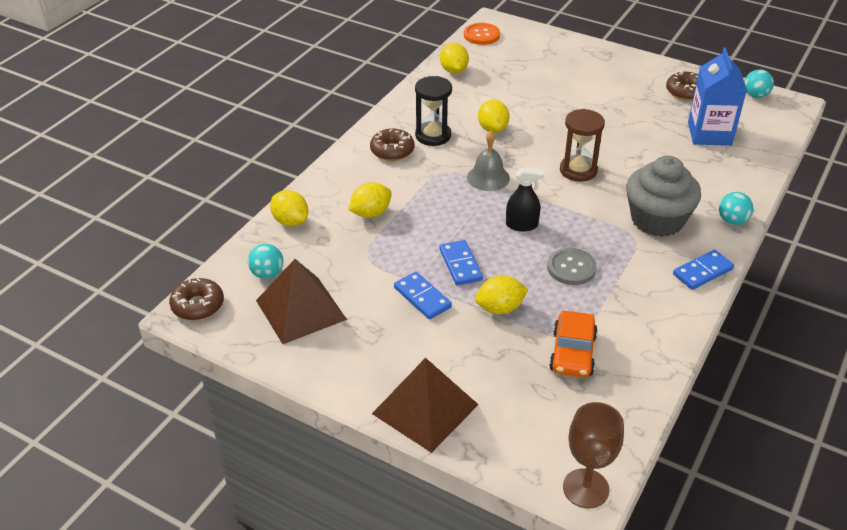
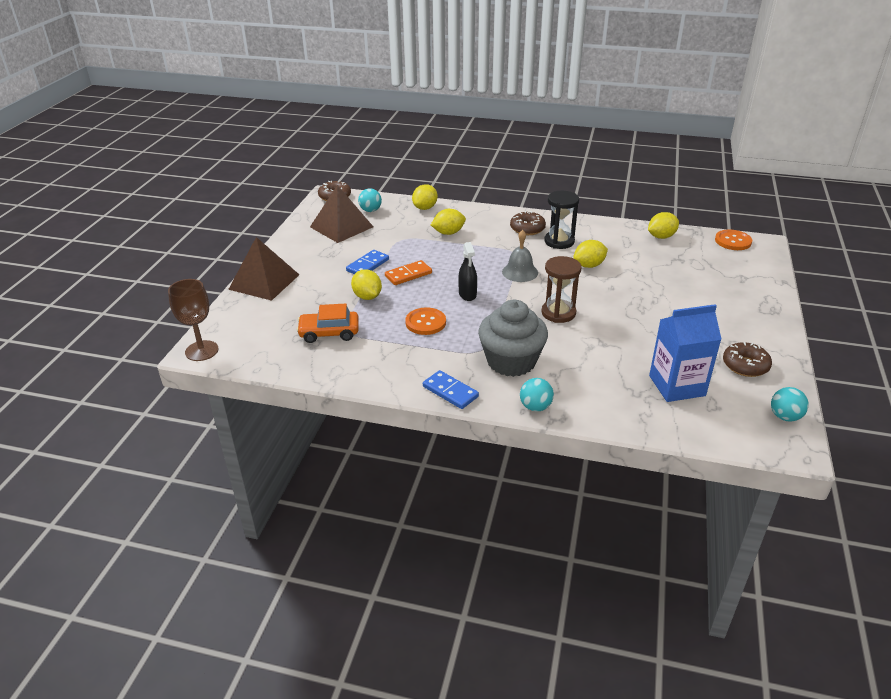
camera: 75 degrees right, 5 degrees down
yellow lemon [348,182,392,218] -> yellow lemon turned 60 degrees counterclockwise [431,209,466,235]
blue domino [439,240,483,285] -> orange domino [385,260,432,285]
grey button [547,248,597,285] -> orange button [405,308,446,335]

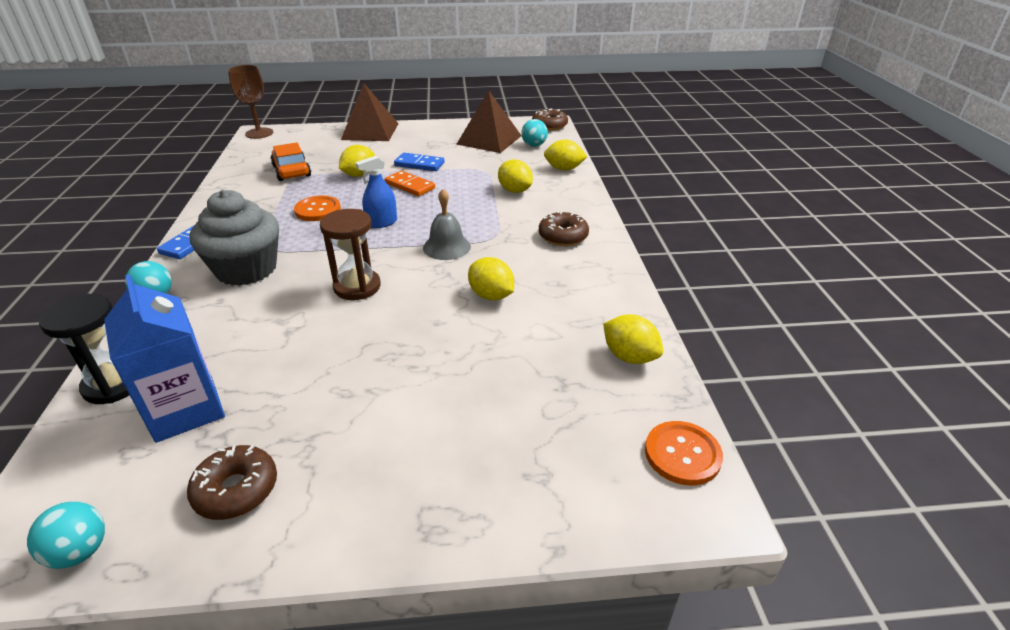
camera: 70 degrees right, 0 degrees up
black spray bottle [458,242,477,301] -> blue spray bottle [356,156,397,228]
black hourglass [545,191,579,249] -> black hourglass moved to [39,294,129,404]

